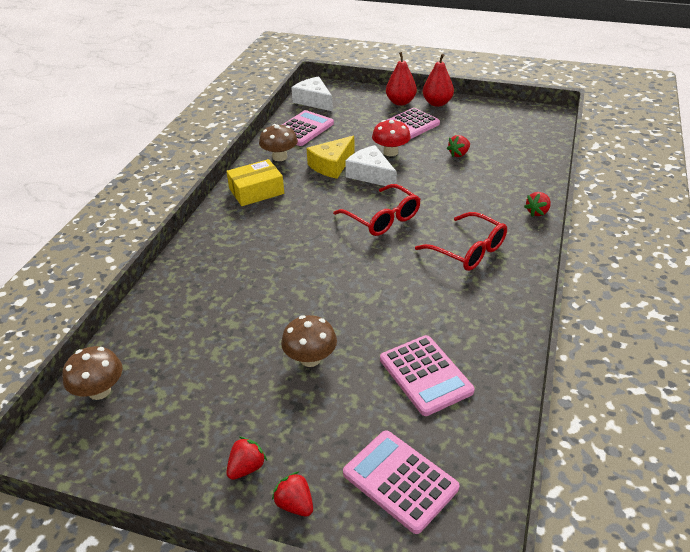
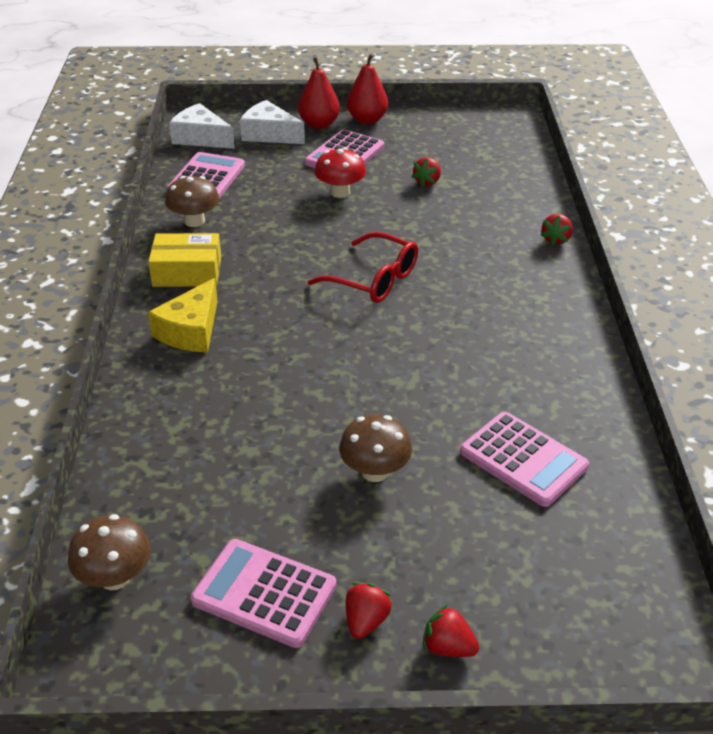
camera: 20 degrees left, 0 degrees up
yellow box [226,159,284,206] -> yellow box turned 45 degrees clockwise [148,233,221,287]
yellow cheese [307,135,355,179] -> yellow cheese moved to [148,278,218,352]
pink calculator [343,431,459,534] -> pink calculator moved to [190,539,336,648]
white cheese [345,145,397,189] -> white cheese moved to [240,100,305,144]
red glasses [415,212,507,271] -> none

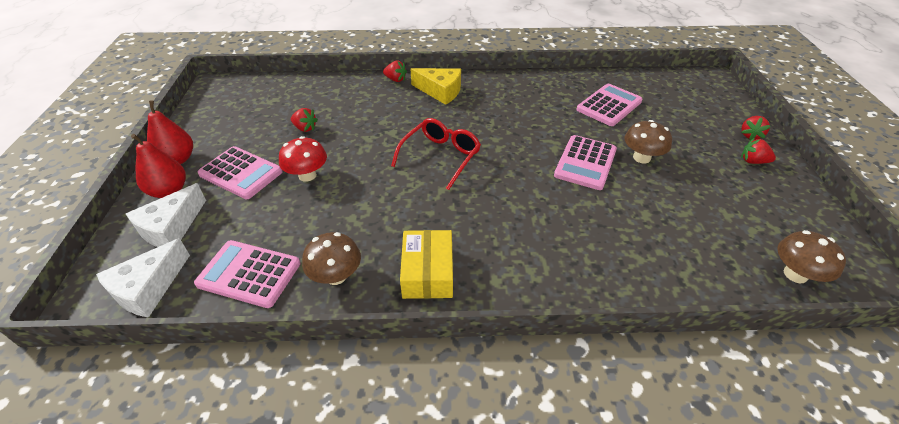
camera: 90 degrees left, 5 degrees up
yellow cheese [148,278,218,352] -> yellow cheese moved to [411,68,461,105]
pink calculator [190,539,336,648] -> pink calculator moved to [554,135,617,190]

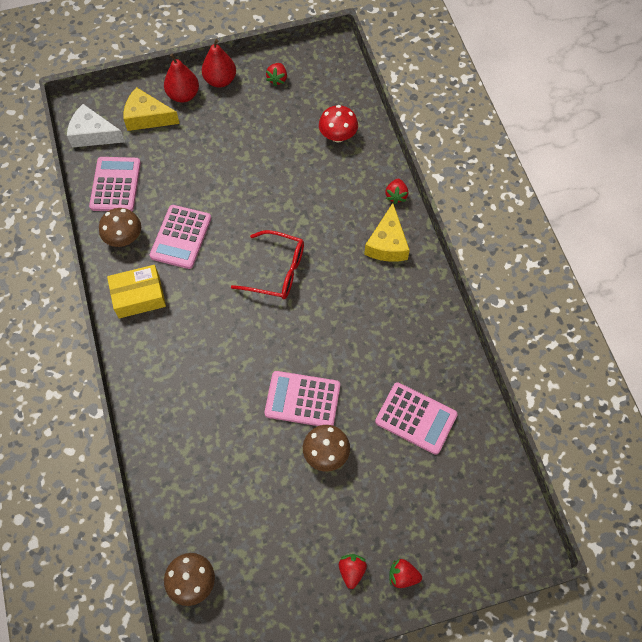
camera: 75 degrees right, 20 degrees up
white cheese [126,183,206,247] -> yellow cheese [123,87,180,131]
pink calculator [198,146,283,199] -> pink calculator moved to [150,205,211,269]
red mushroom [279,136,327,182] -> red mushroom moved to [319,105,358,143]
red strawberry [291,108,318,132] -> red strawberry moved to [266,63,287,86]

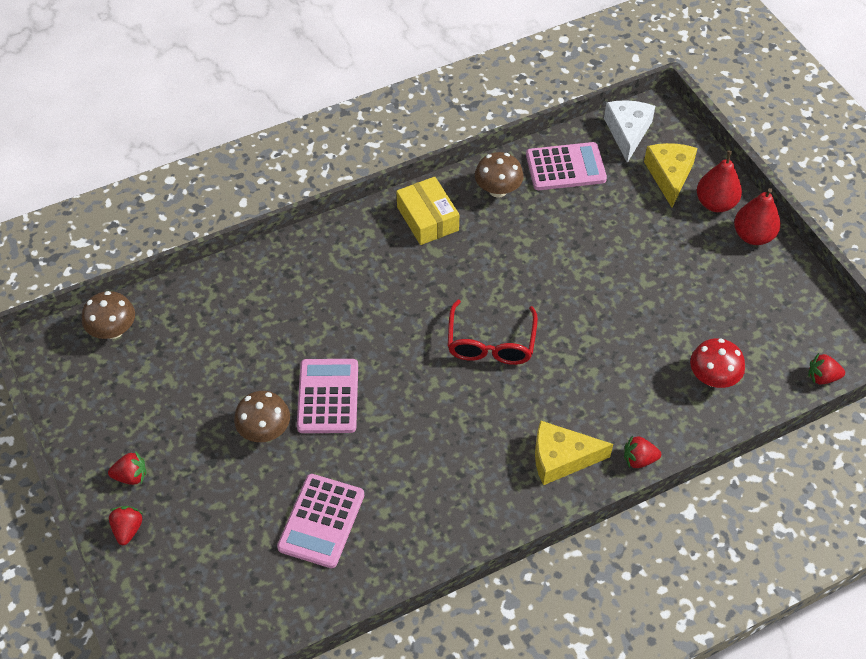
camera: 80 degrees right, 10 degrees down
pink calculator [150,205,211,269] -> none
red strawberry [266,63,287,86] -> red strawberry moved to [808,353,845,385]

